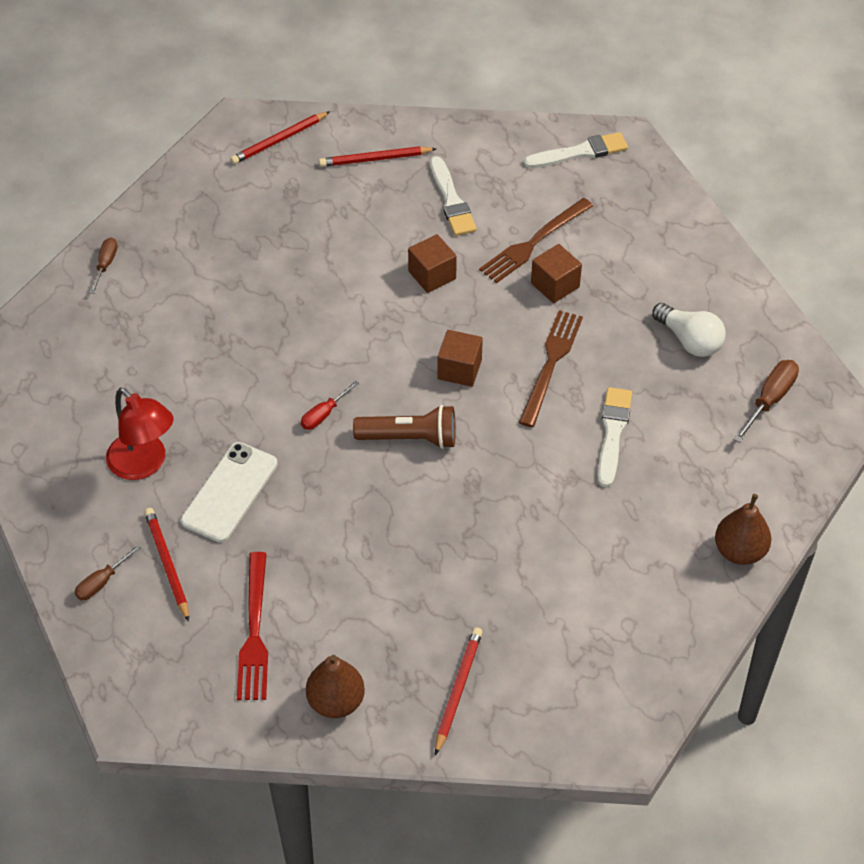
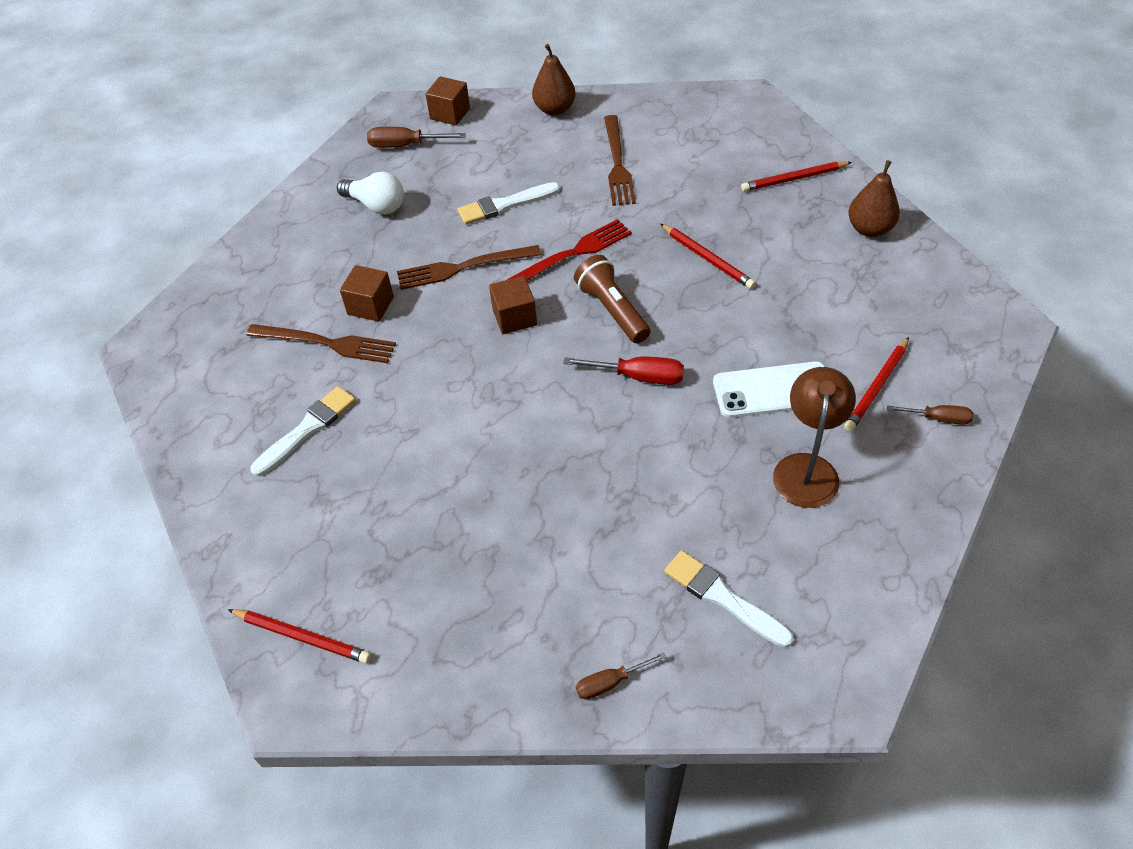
camera: 120 degrees left, 0 degrees up
red lamp [106,388,174,480] -> brown lamp [773,367,856,508]
red fork [237,552,268,700] -> red fork moved to [507,219,632,280]
red screwdriver [301,381,359,430] -> red screwdriver [563,357,684,385], size x1.53
red pencil [319,146,437,167] -> red pencil moved to [660,224,756,289]
brown cube [408,234,457,293] -> brown cube moved to [425,76,470,126]
white brush [524,132,628,168] -> white brush moved to [664,550,794,648]
white light bulb [652,303,726,357] -> white light bulb turned 105 degrees clockwise [337,172,404,215]
none -> brown fork [604,115,636,206]

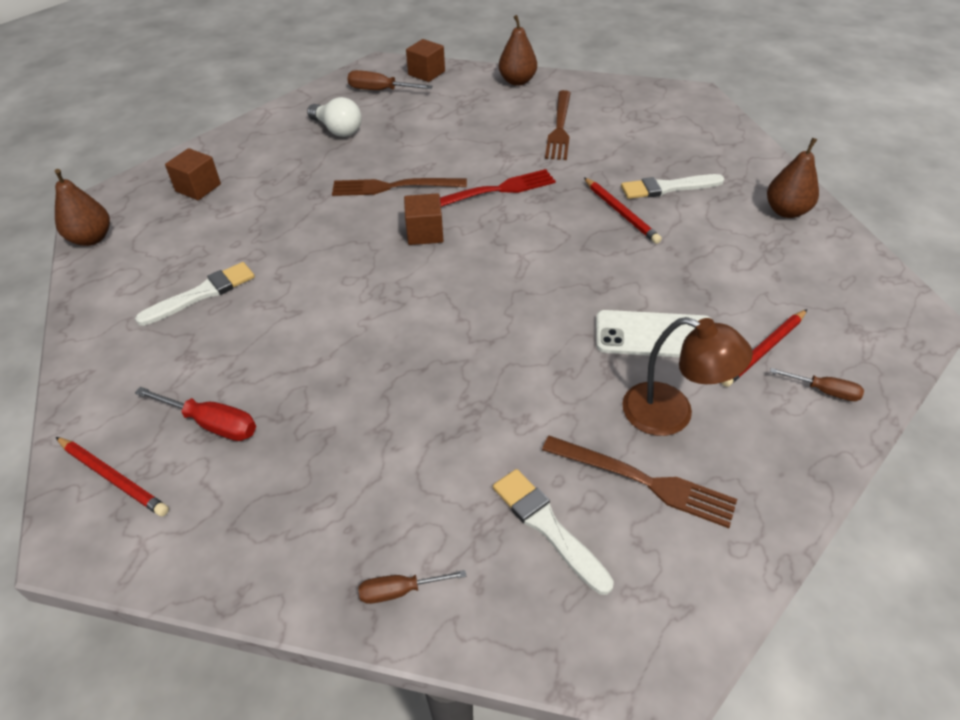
camera: 10 degrees right, 5 degrees down
brown fork [247,324,396,363] -> brown fork moved to [542,435,737,528]
brown cube [340,265,394,322] -> brown cube moved to [165,148,221,200]
white brush [458,182,560,225] -> white brush moved to [621,174,724,199]
red screwdriver [563,357,684,385] -> red screwdriver moved to [135,387,256,441]
brown flashlight [574,255,650,343] -> none
red pencil [741,162,852,192] -> none
brown lamp [773,367,856,508] -> brown lamp turned 90 degrees clockwise [622,317,753,436]
none -> brown pear [55,169,110,246]

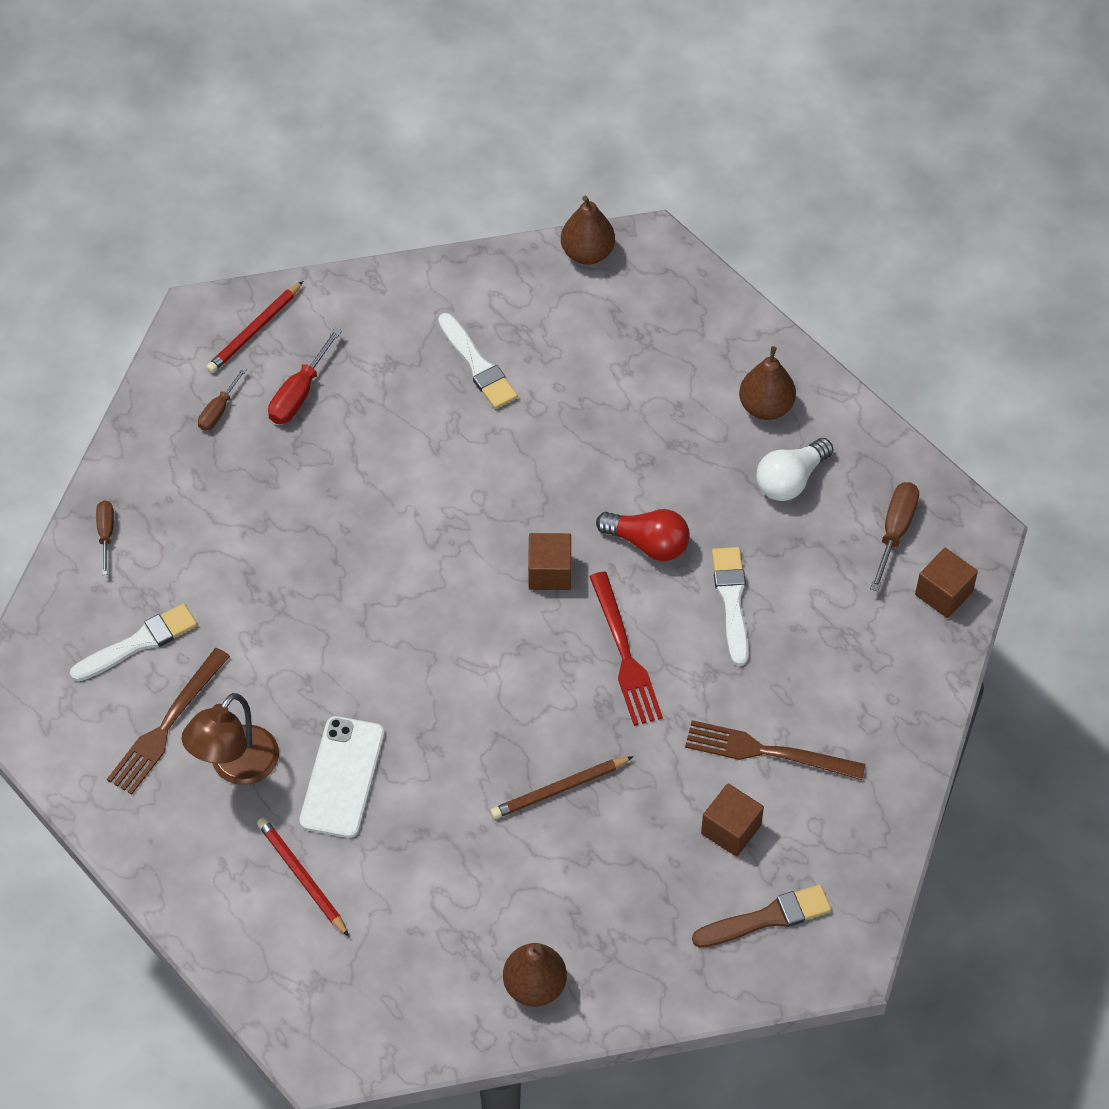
camera: 95 degrees right, 10 degrees up
brown cube [165,148,221,200] -> brown cube moved to [701,783,764,857]
brown fork [332,178,467,196] -> red light bulb [596,509,690,561]
brown pear [499,15,537,86] -> brown pear moved to [739,346,796,420]
red pencil [584,178,662,244] -> brown pencil [490,756,634,819]
white brush [621,174,724,199] -> white brush moved to [712,547,749,666]
brown screwdriver [770,368,864,401] -> brown screwdriver moved to [198,367,247,431]
none -> brown brush [692,884,832,948]

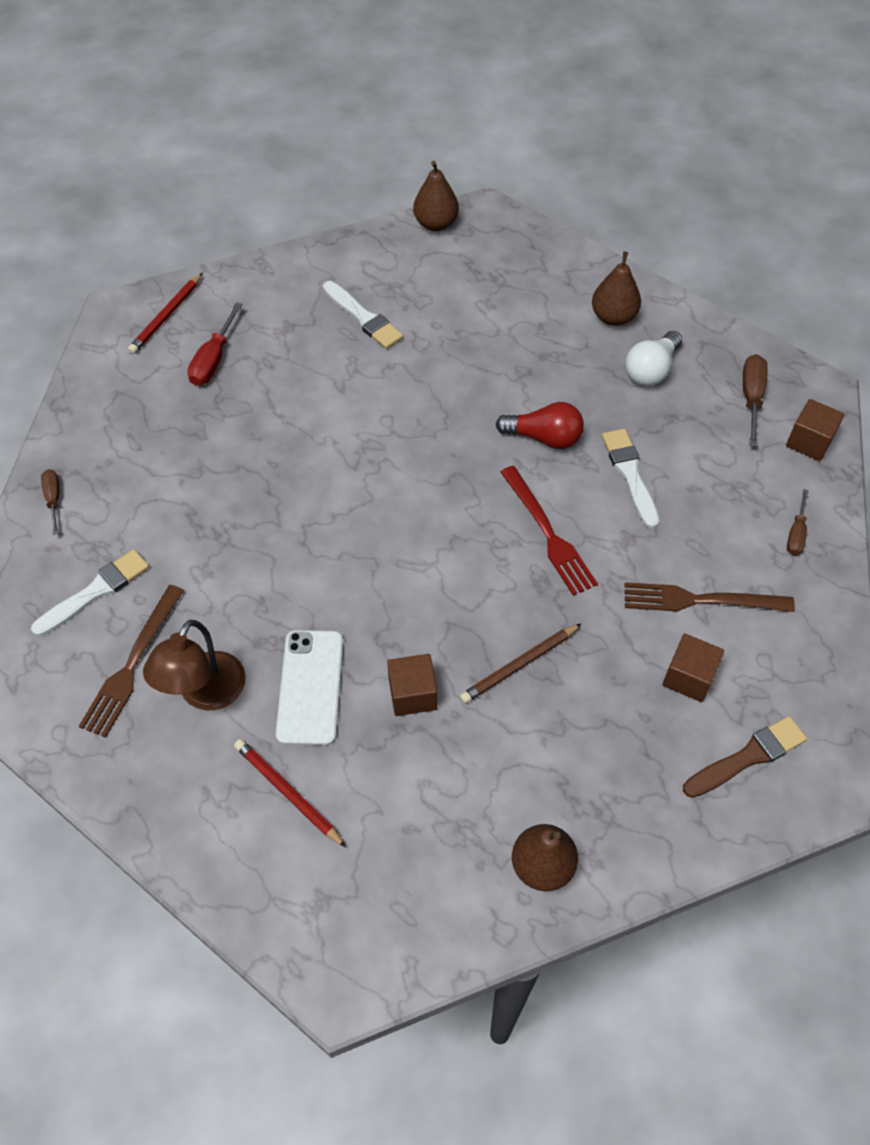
camera: 10 degrees left, 0 degrees up
brown screwdriver [198,367,247,431] -> brown screwdriver moved to [787,489,809,555]
brown cube [528,533,571,590] -> brown cube moved to [387,654,437,716]

